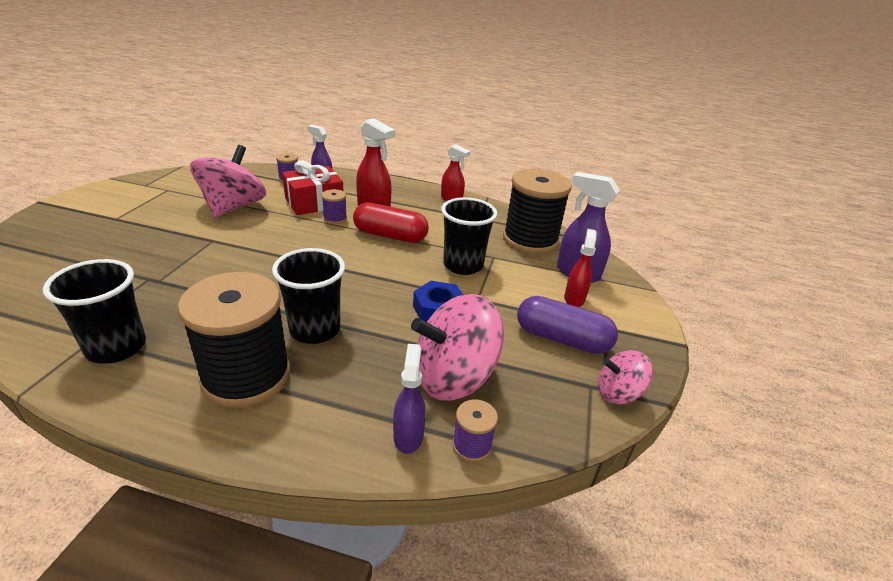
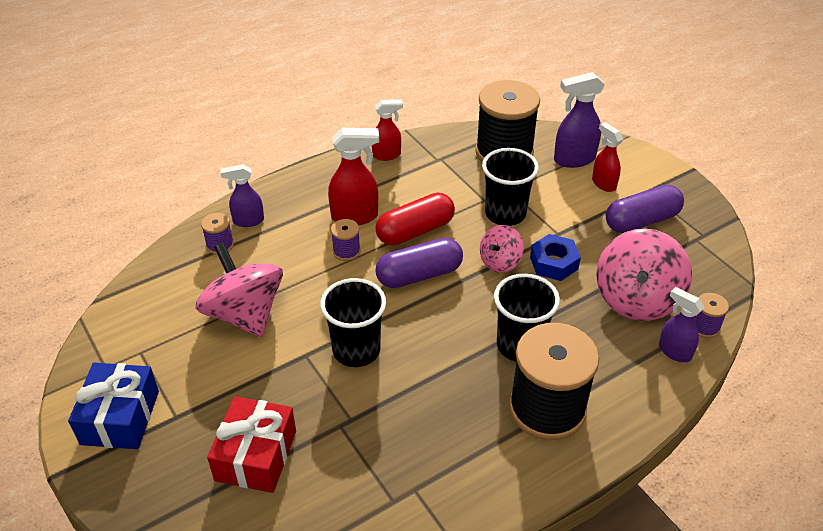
camera: 45 degrees left, 10 degrees up
black cup [43,259,146,363] -> black cup moved to [320,278,386,367]
red gift [282,160,343,215] -> red gift moved to [207,396,296,493]
pink spinning top [598,350,653,404] -> pink spinning top moved to [480,225,524,273]
none -> blue gift [68,363,159,449]
none -> purple capsule [375,238,463,288]

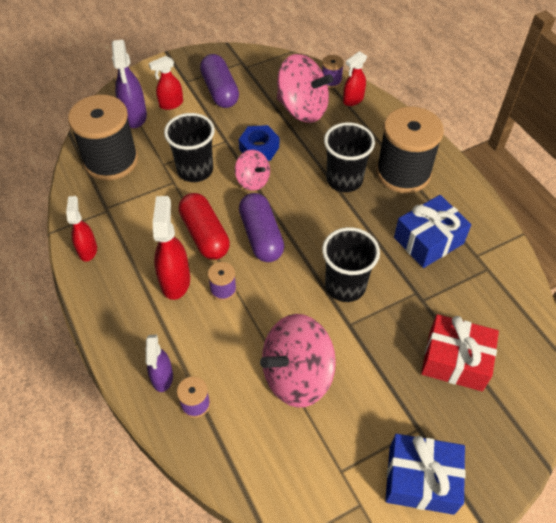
camera: 85 degrees left, 10 degrees up
purple spray bottle [659,287,705,362] -> red spray bottle [343,51,367,106]
none -> blue gift [394,195,471,268]

